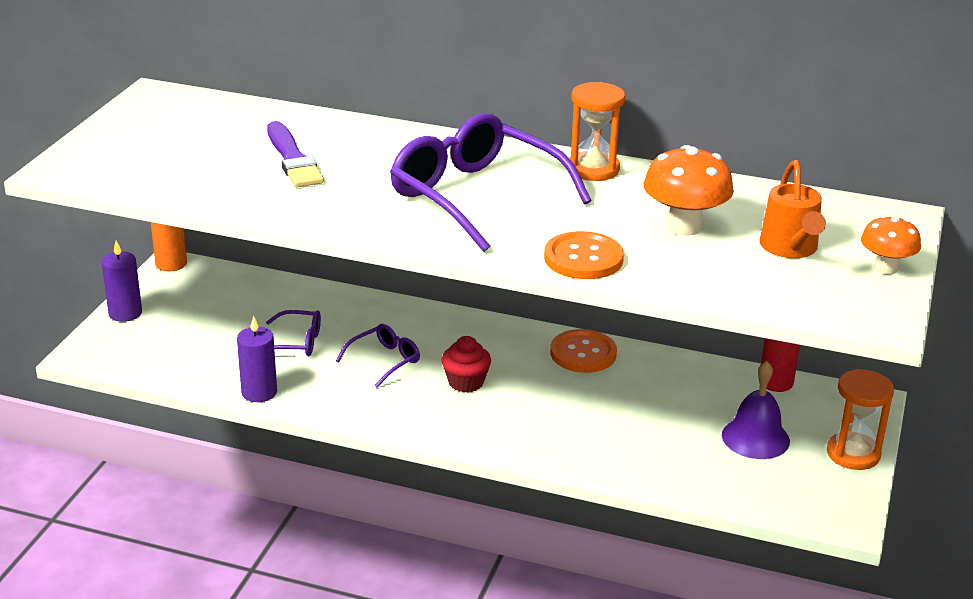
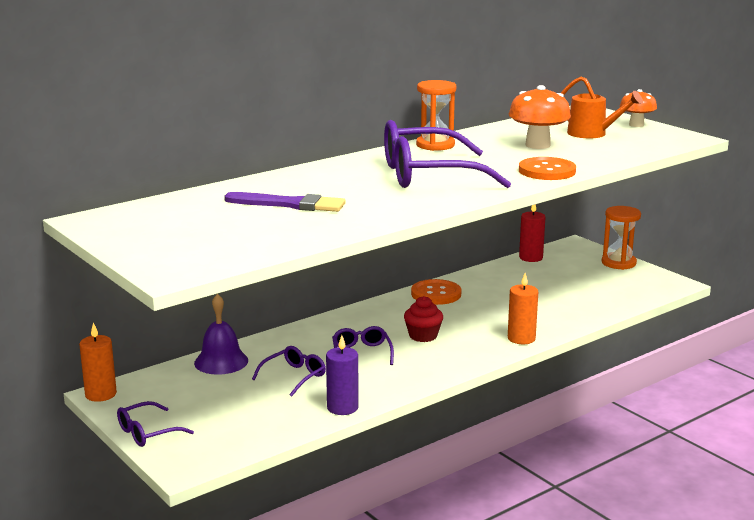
camera: 55 degrees left, 10 degrees down
purple candle [102,241,142,322] -> purple glasses [117,401,194,447]
purple bell [722,361,790,459] -> purple bell moved to [194,294,248,375]
none -> orange candle [508,273,538,344]

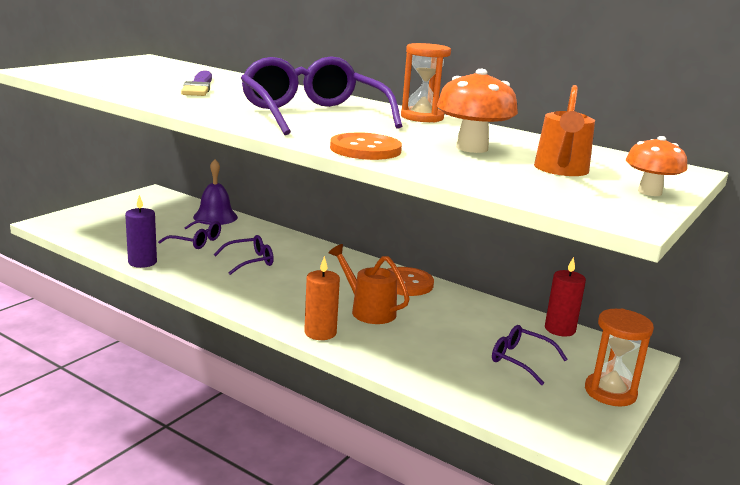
camera: 70 degrees right, 0 degrees up
orange candle [79,323,117,402] -> none
purple glasses [117,401,194,447] -> purple glasses moved to [492,325,568,385]
red cupcake [404,296,443,342] -> none
none -> orange watering can [328,244,410,324]

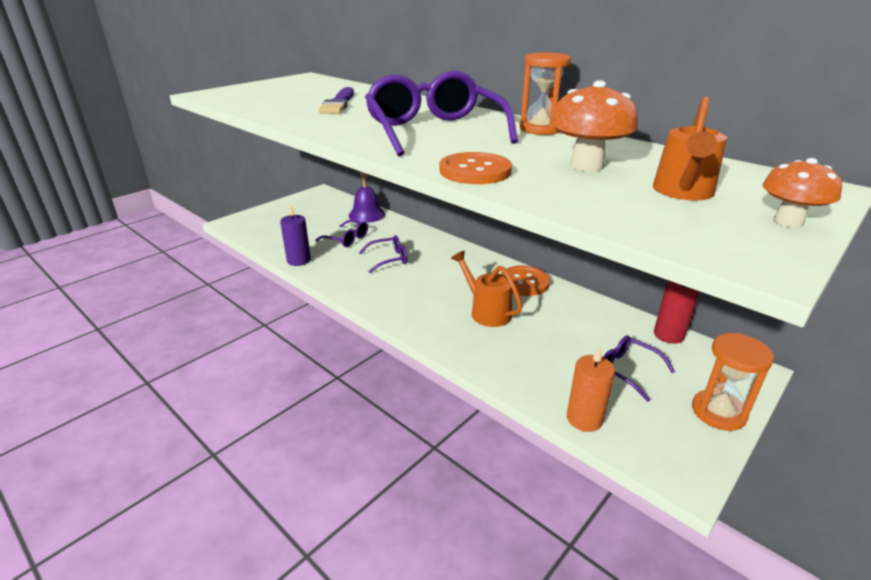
camera: 10 degrees right, 10 degrees up
orange candle [304,256,340,340] -> orange candle moved to [567,346,615,432]

